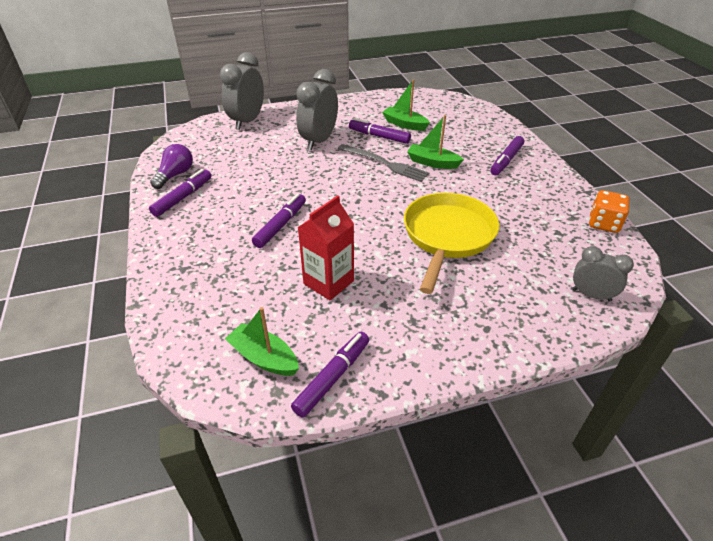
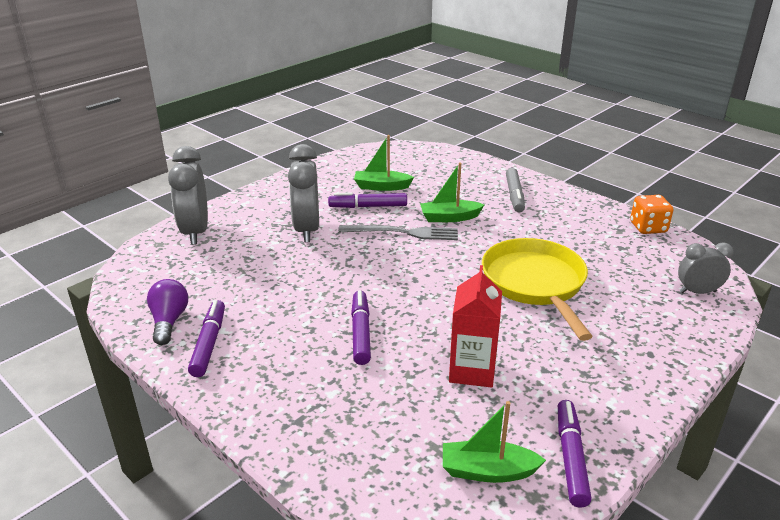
camera: 30 degrees left, 10 degrees down
purple marker [490,136,524,175] -> grey marker [506,168,525,213]

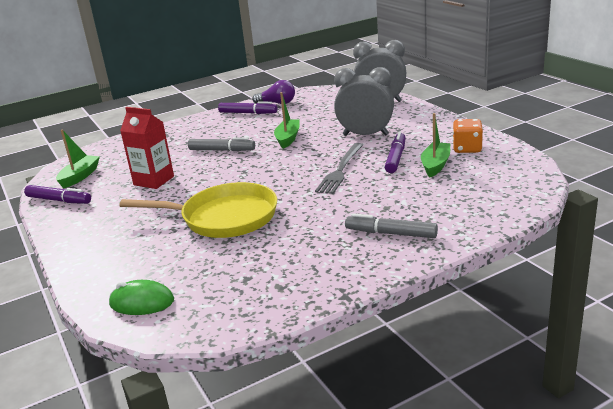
camera: 110 degrees right, 5 degrees down
purple marker [351,290,371,365] -> grey marker [188,137,255,151]
green boat [420,162,484,222] -> green boat moved to [274,92,300,149]
orange dice [630,195,673,234] -> orange dice moved to [453,119,483,153]
grey clock [678,242,734,294] -> green mouse [109,280,174,315]

